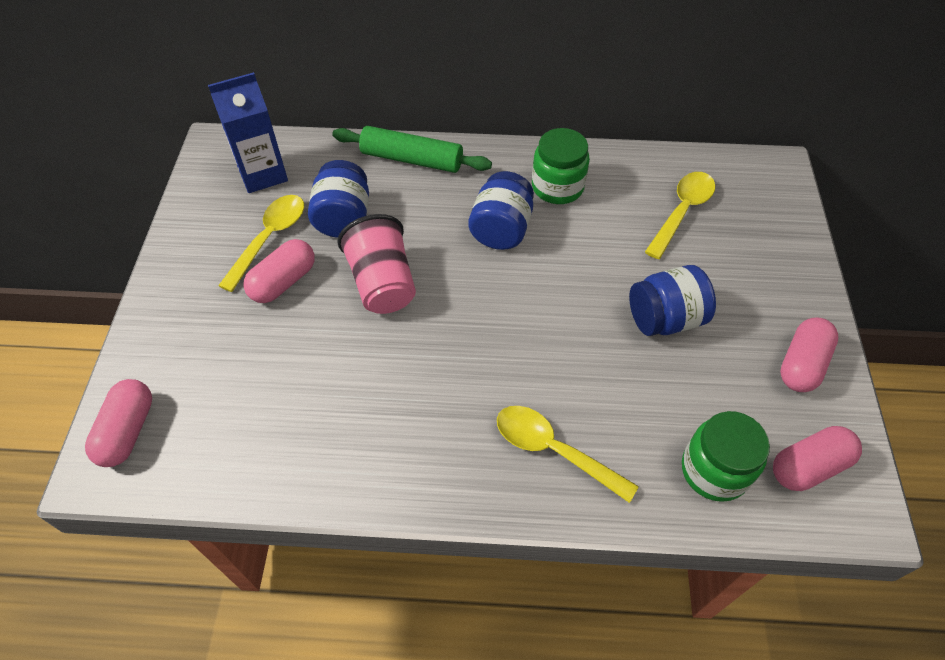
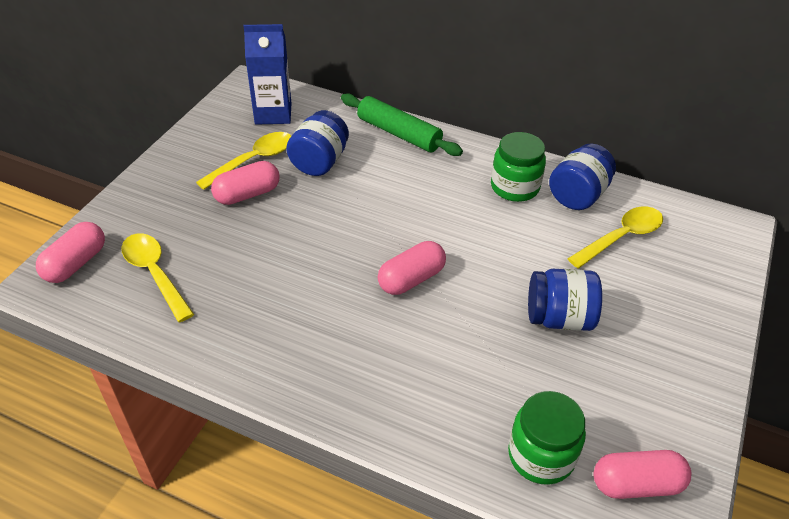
camera: 20 degrees right, 10 degrees down
pink cup [337,214,416,314] -> none
blue jar [468,171,534,250] -> blue jar moved to [549,143,616,210]
yellow spoon [497,406,639,503] -> yellow spoon moved to [121,233,194,322]
pink capsule [780,318,838,392] -> pink capsule moved to [378,241,446,295]

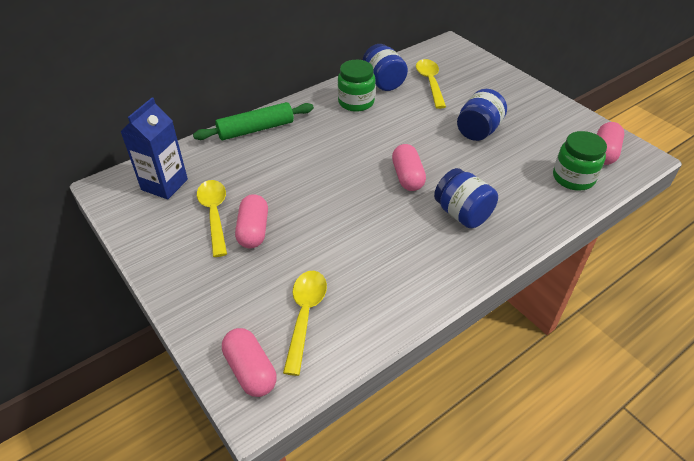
camera: 60 degrees left, 0 degrees up
yellow spoon [121,233,194,322] -> yellow spoon turned 105 degrees clockwise [283,271,327,376]
blue jar [286,110,349,176] -> blue jar moved to [434,168,498,228]

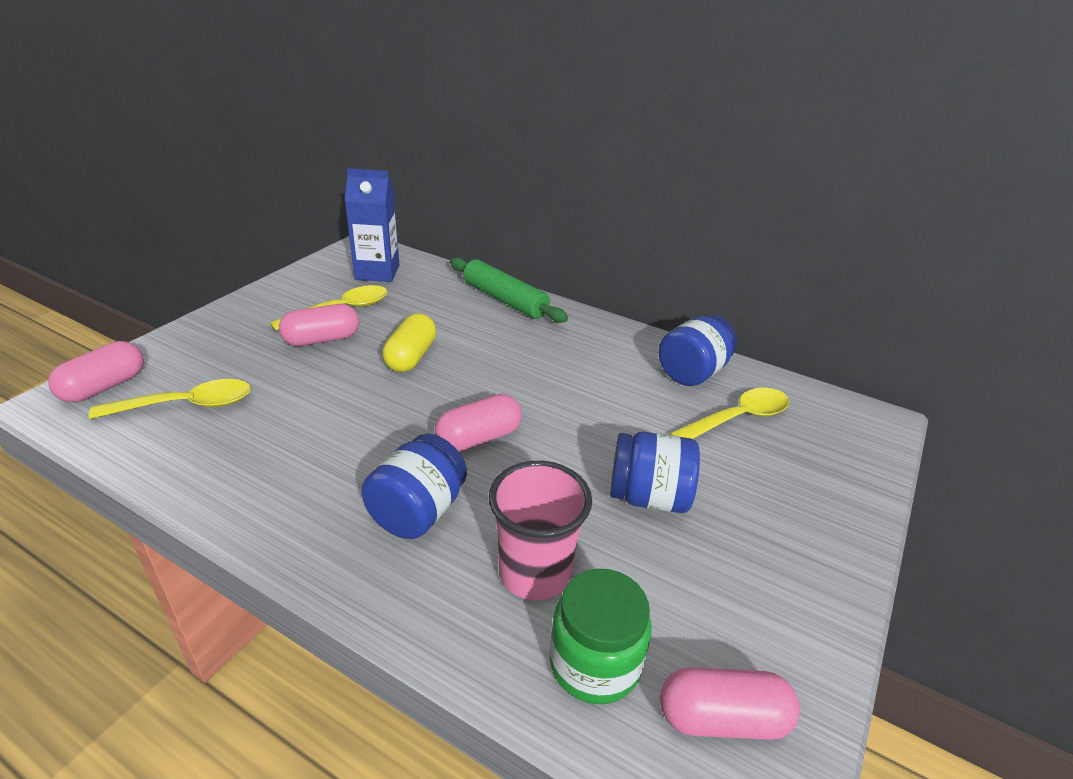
camera: 65 degrees right, 10 degrees down
green jar [338,60,376,112] -> none
none -> yellow capsule [382,313,436,372]
none -> pink cup [489,461,592,600]

